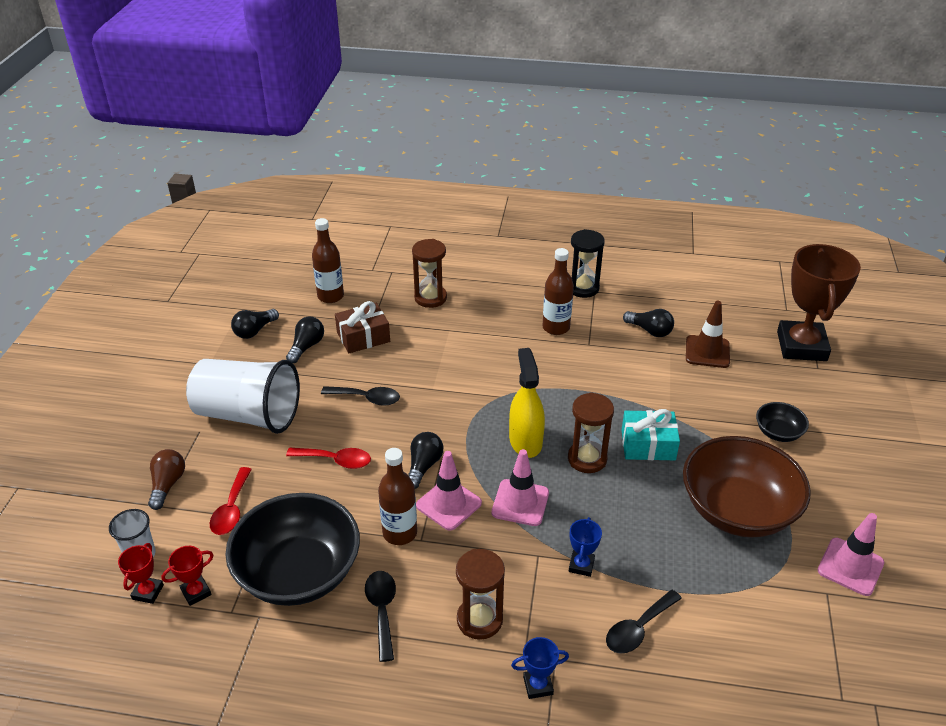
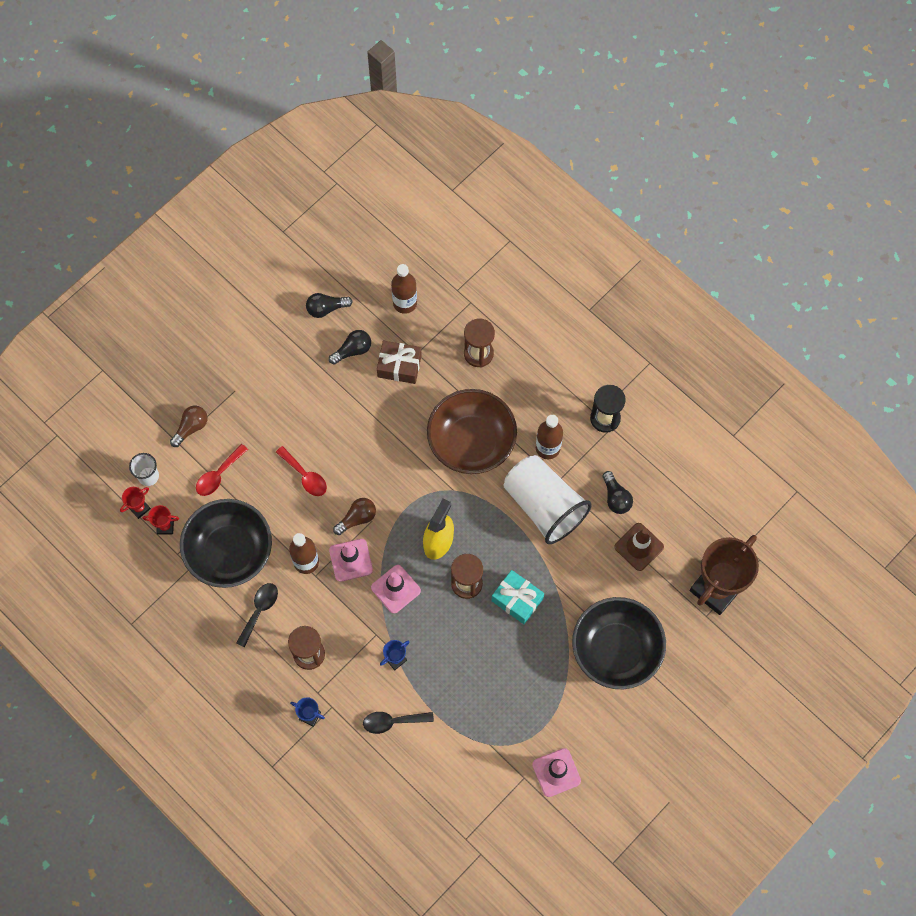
camera: 35 degrees right, 30 degrees up
white cup [186,359,300,434] -> white cup moved to [504,455,591,544]
black spoon [321,386,400,406] -> none
black light bulb [408,432,443,489] -> brown light bulb [333,498,376,535]
brown bowl [683,436,811,537] -> brown bowl moved to [427,389,517,474]
black bowl [756,402,809,442] -> black bowl [572,597,666,689], size x2.20

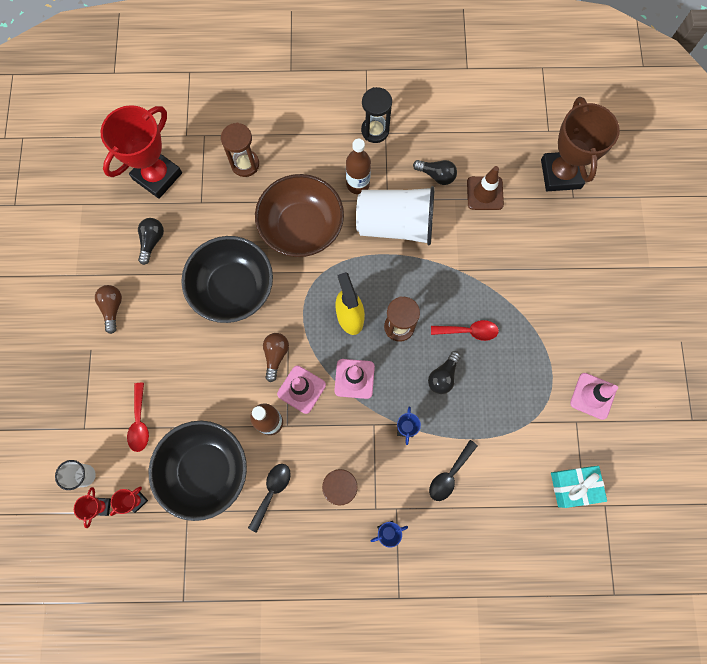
camera: 45 degrees left, 5 degrees up
brown light bulb [170,406,208,447] -> brown light bulb moved to [95,285,122,334]
black spoon [236,583,278,647] -> black spoon turned 45 degrees clockwise [248,464,291,533]
red spoon [276,446,327,496] -> red spoon moved to [431,320,499,341]
black light bulb [306,293,353,318] -> black light bulb moved to [428,351,461,394]
brown gift [377,341,422,384] -> none
brown bottle [391,264,417,314] -> red trophy [101,105,182,199]
turquoise gift [492,570,544,624] -> turquoise gift moved to [551,466,607,508]
black bowl [572,597,666,689] -> black bowl moved to [181,236,273,323]

